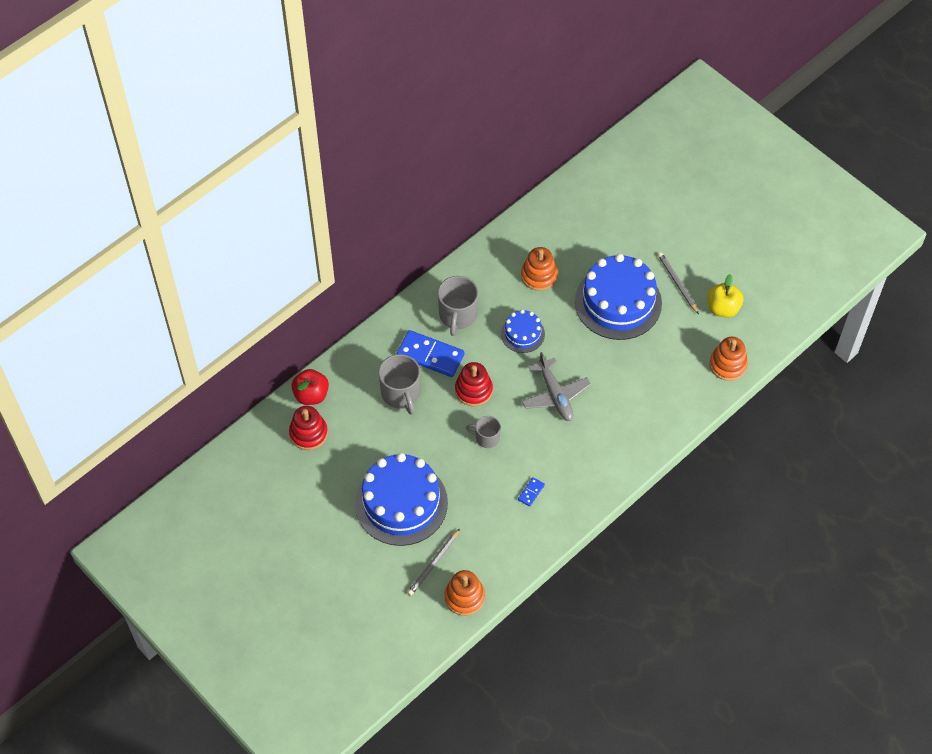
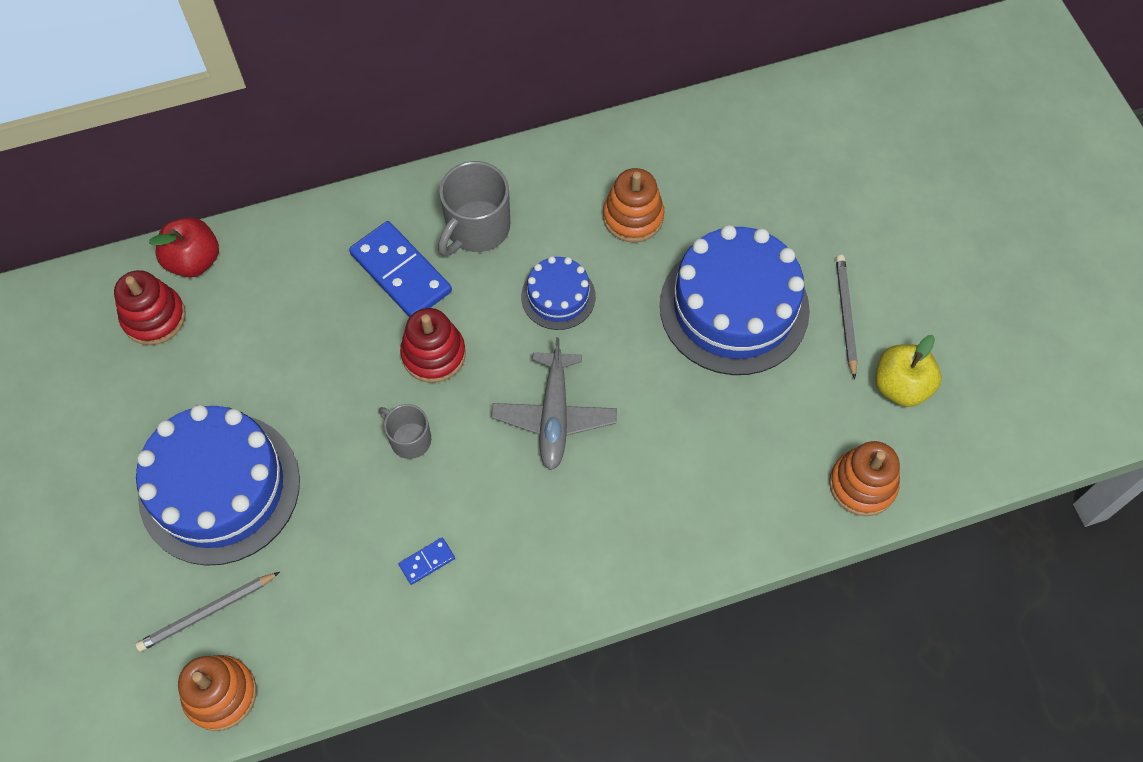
camera: 25 degrees right, 5 degrees up
grey mug [379,354,420,415] -> none

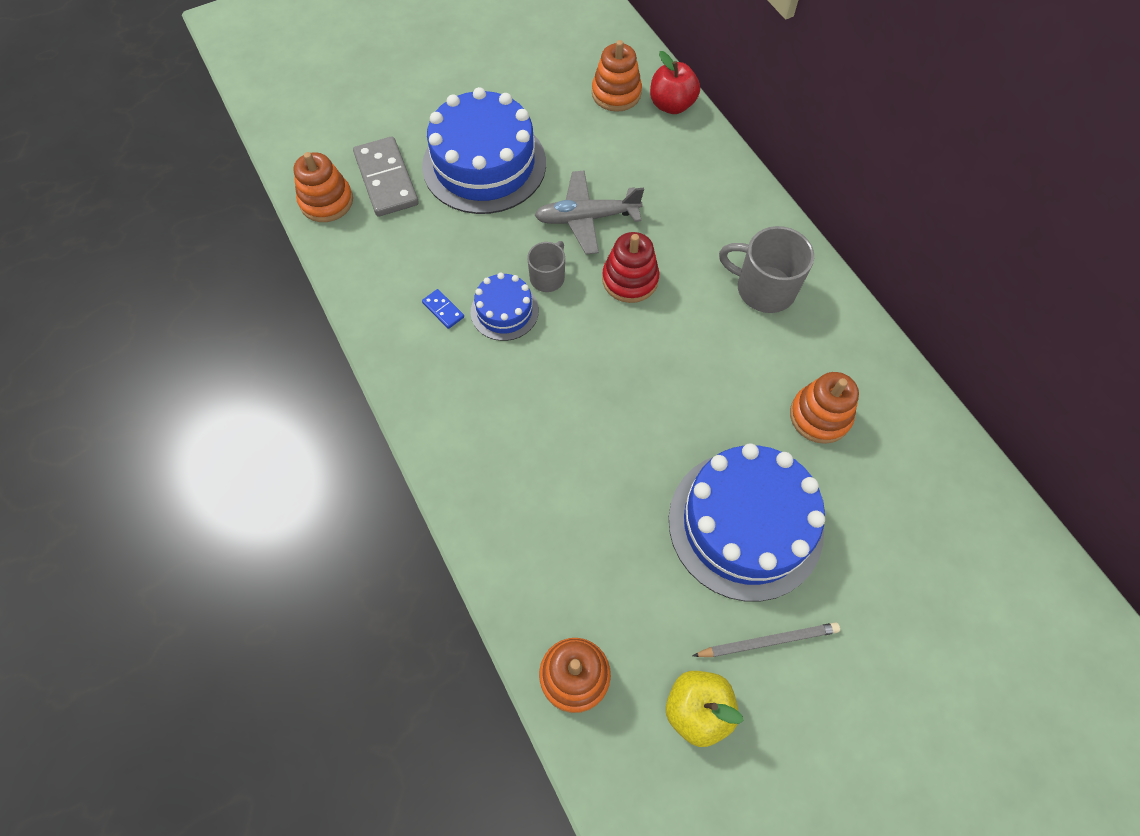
camera: 80 degrees right, 0 degrees up
red stacking toy [114,270,186,345] -> orange stacking toy [592,40,642,112]
grey pencil [135,572,280,652] -> grey domino [353,136,419,217]
blue domino [349,221,452,317] -> none
grey plane [491,337,617,470] -> grey plane moved to [534,170,644,254]
blue cake [521,256,596,330] -> blue cake moved to [471,272,539,341]

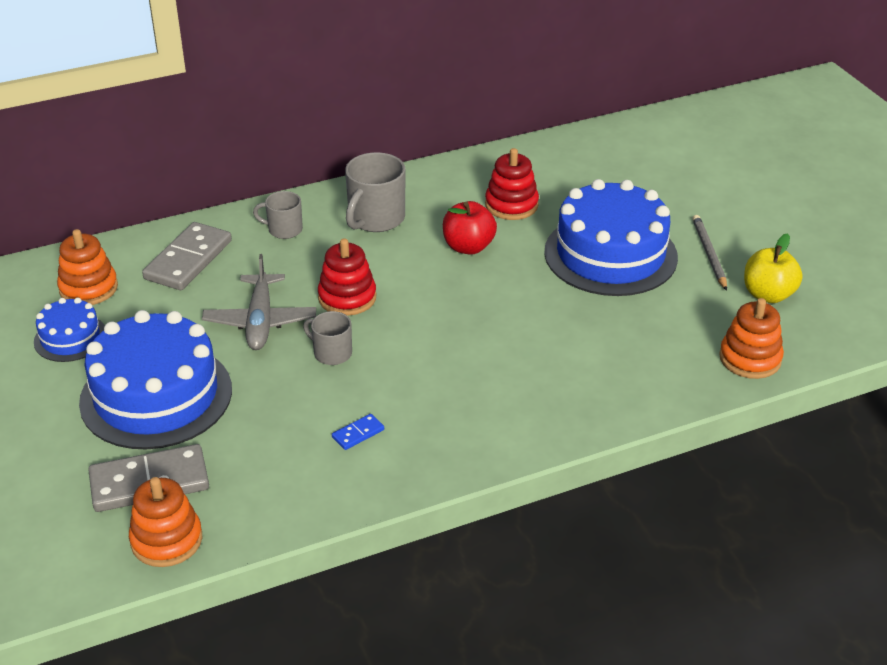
camera: 85 degrees left, 25 degrees down
blue cake [471,272,539,341] -> blue cake moved to [34,297,105,362]
red apple [650,51,700,114] -> red apple moved to [443,201,497,255]
orange stacking toy [790,372,859,444] -> red stacking toy [485,148,539,220]
none -> grey domino [142,222,232,290]
none -> grey mug [253,191,303,239]

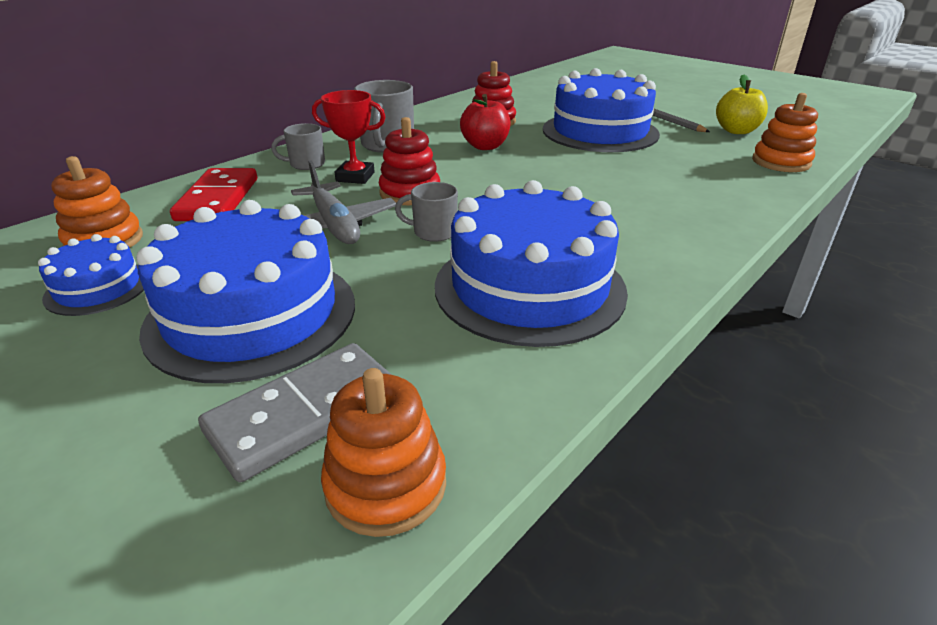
camera: 25 degrees left, 5 degrees down
grey domino [142,222,232,290] -> red domino [170,168,257,221]
blue domino [332,414,384,450] -> blue cake [435,180,628,347]
none -> red trophy [312,90,386,184]

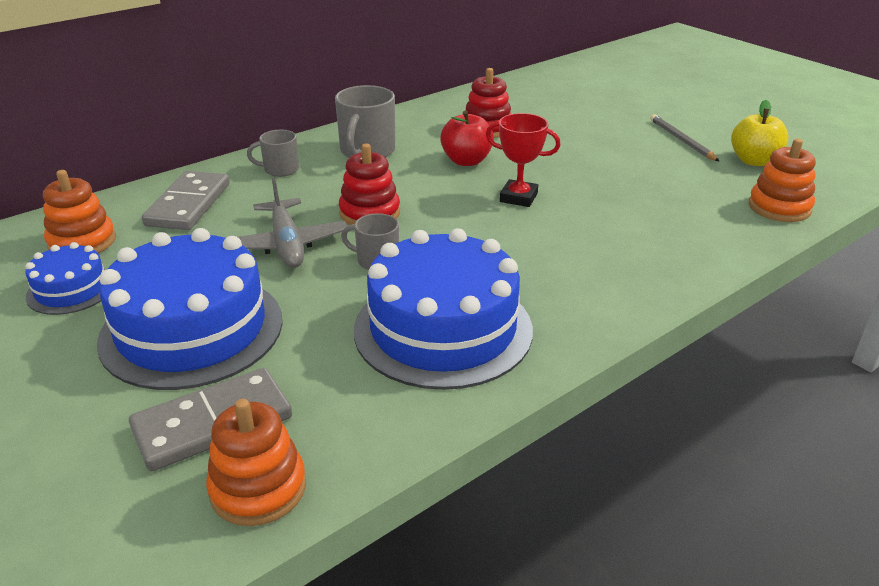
camera: 10 degrees right, 0 degrees up
red domino [170,168,257,221] -> grey domino [142,171,230,230]
red trophy [312,90,386,184] -> red trophy moved to [486,113,561,207]
blue cake [543,68,660,152] -> none

